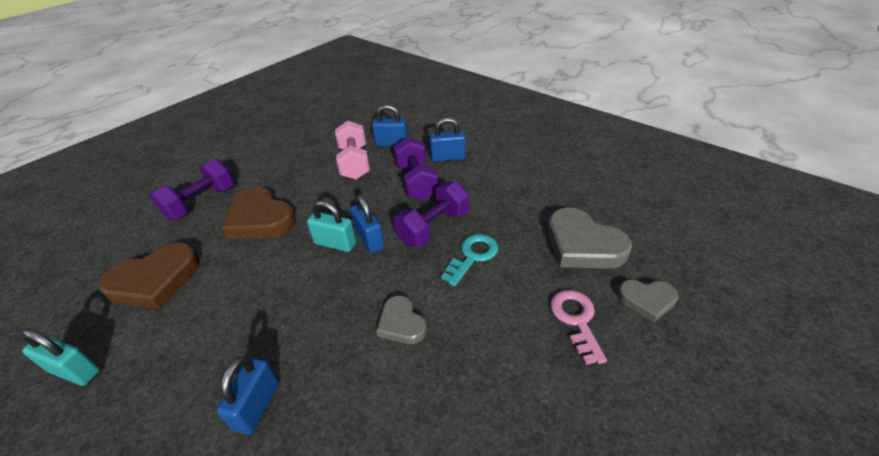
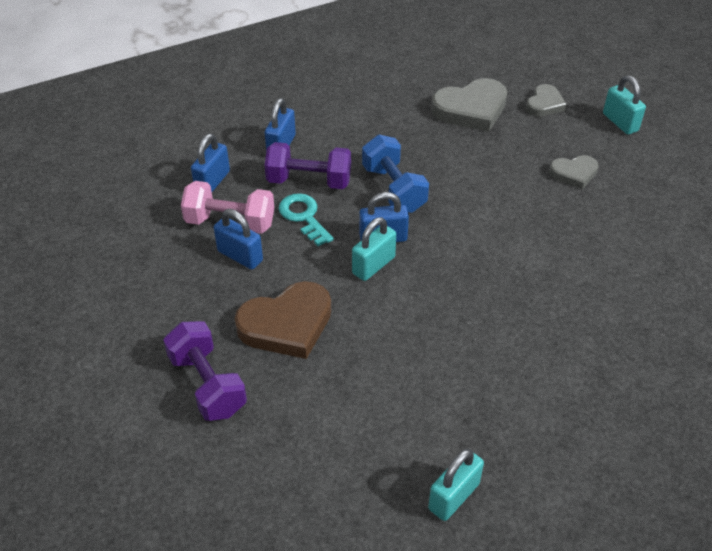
camera: 70 degrees left, 5 degrees up
brown heart [98,243,200,309] -> none
blue padlock [216,356,279,435] -> blue padlock moved to [214,209,263,269]
grey heart [376,295,427,344] -> grey heart moved to [549,155,599,189]
purple dumbbell [393,181,469,248] -> blue dumbbell [362,135,429,213]
turquoise key [441,234,498,286] -> turquoise key moved to [279,193,334,246]
pink key [550,290,607,365] -> none
none -> turquoise padlock [603,75,646,135]

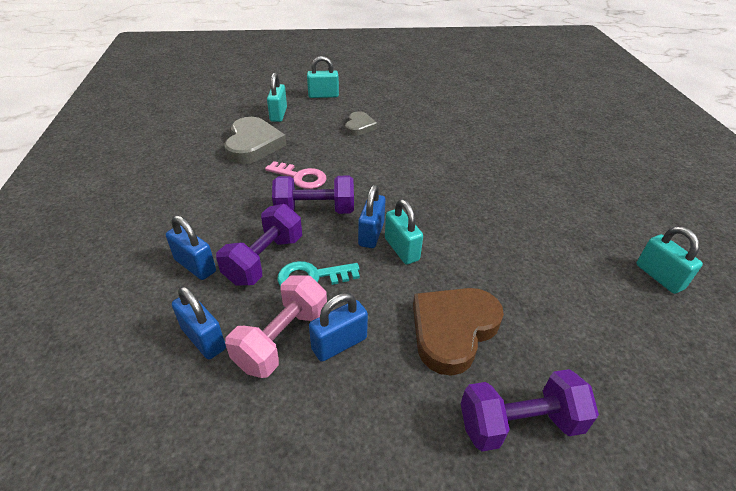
camera: 70 degrees left, 5 degrees down
brown heart [235,281,331,359] -> brown heart turned 135 degrees counterclockwise [413,288,504,376]
blue dumbbell [362,135,429,213] -> purple dumbbell [272,176,354,214]
grey heart [526,84,567,117] -> turquoise padlock [267,73,287,122]
none -> pink key [265,161,327,189]

